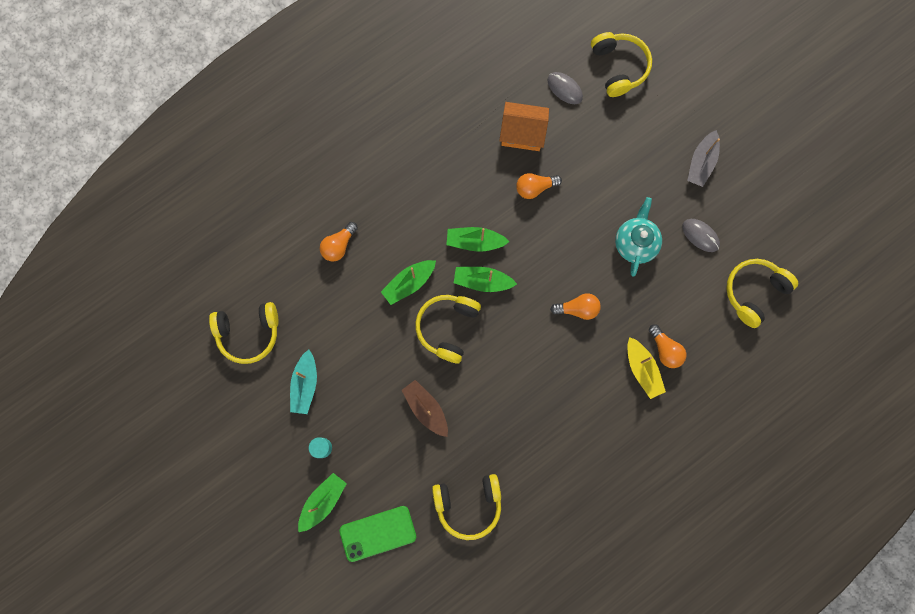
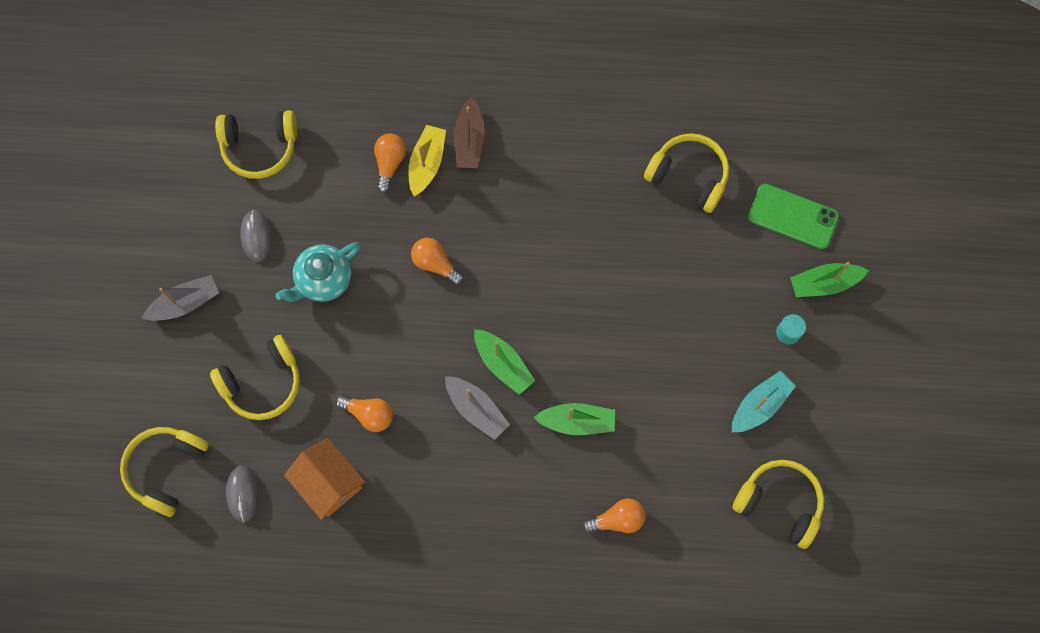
camera: 140 degrees left, 5 degrees down
brown boat [402,380,448,437] -> brown boat moved to [454,97,485,168]
yellow headphones [415,295,481,363] -> yellow headphones moved to [210,335,300,420]
green boat [446,227,509,252] -> grey boat [445,376,510,440]

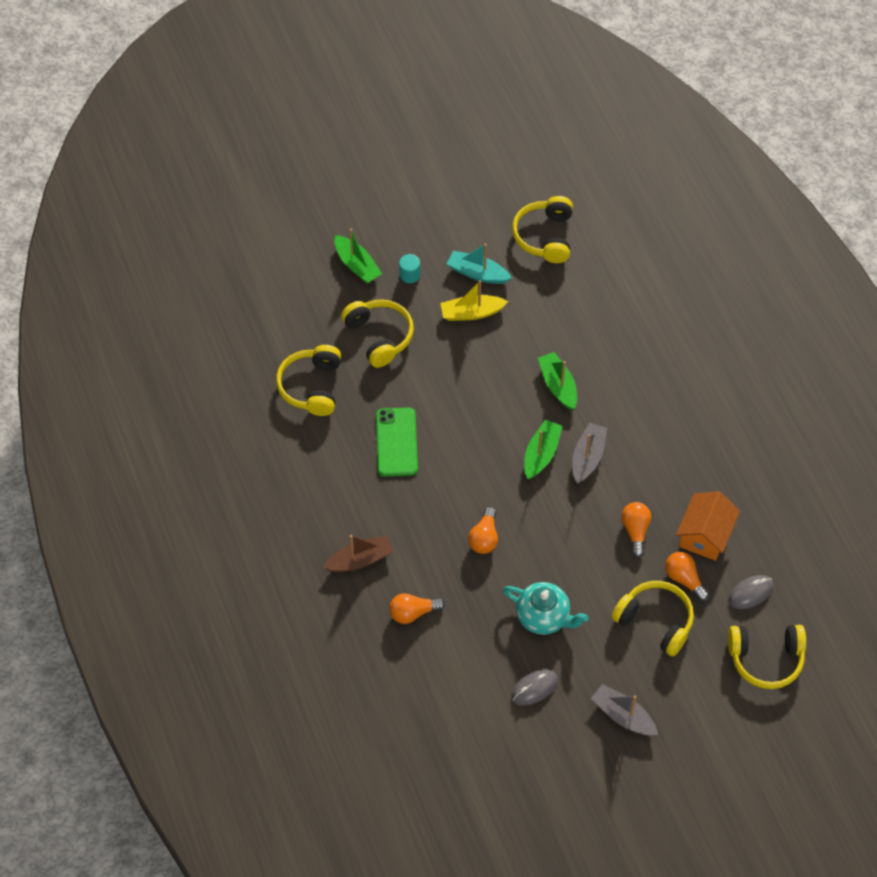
camera: 115 degrees left, 15 degrees down
yellow headphones [215,110,297,179] -> yellow headphones moved to [341,299,414,368]
yellow boat [408,125,446,196] -> yellow boat moved to [440,281,509,321]
orange light bulb [582,498,646,533] -> orange light bulb moved to [665,552,709,601]
green phone [748,184,839,249] -> green phone moved to [376,408,418,477]

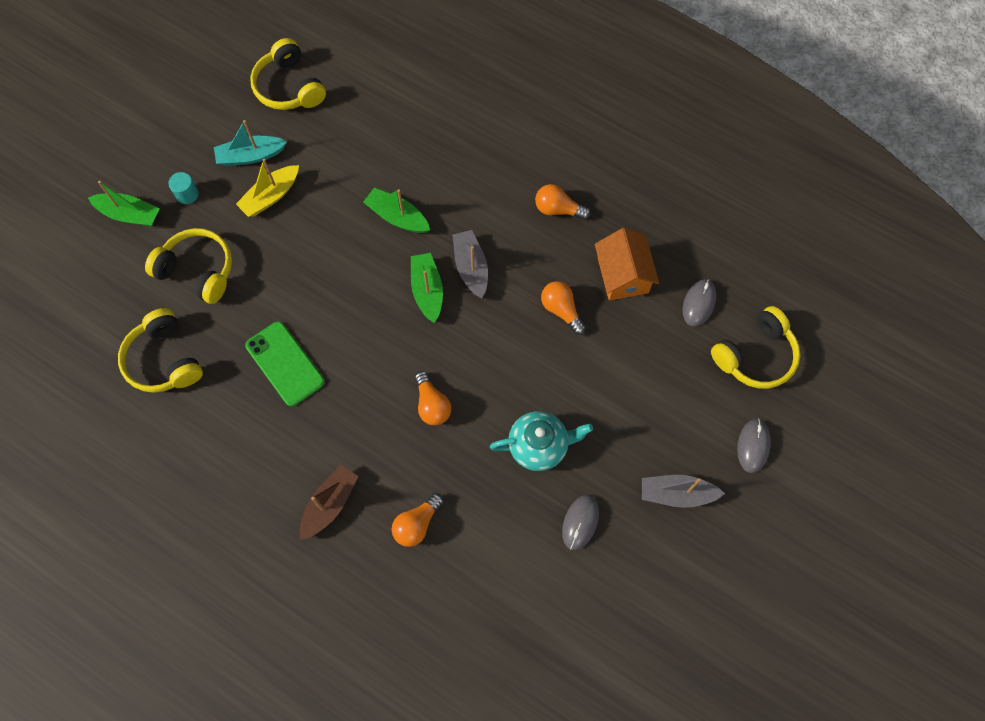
camera: 35 degrees left, 10 degrees up
yellow headphones [612,581,694,656] -> none
orange light bulb [665,552,709,601] -> orange light bulb moved to [535,184,591,220]
none -> grey mouse [737,419,771,473]

